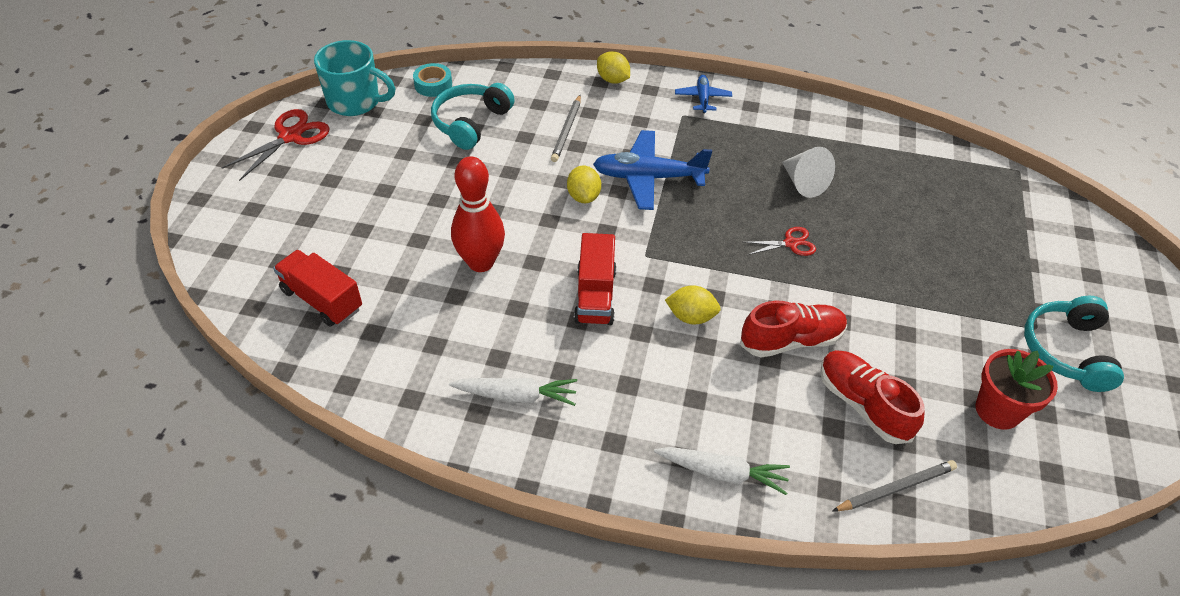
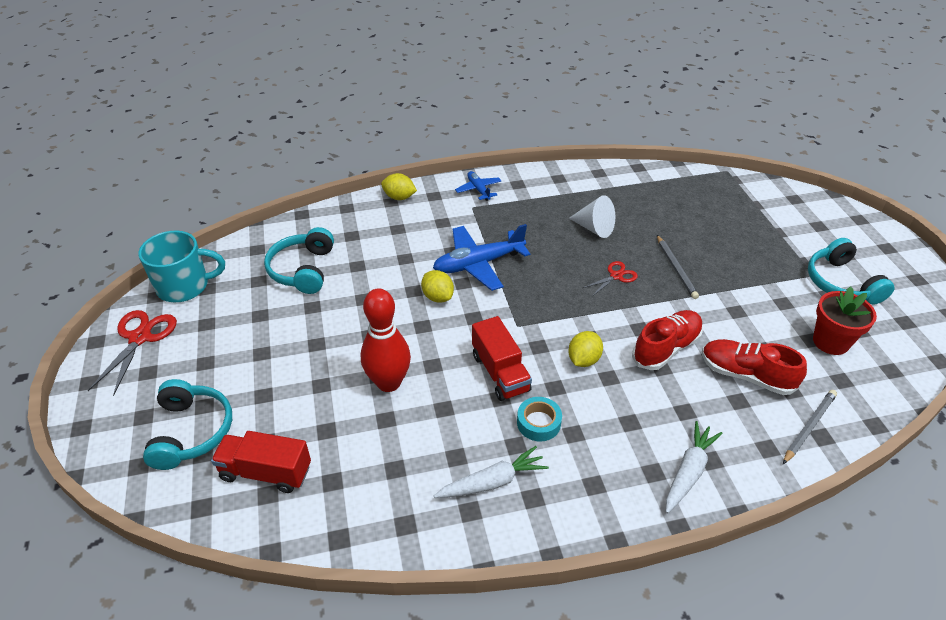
camera: 25 degrees left, 5 degrees down
turquoise tape [413,63,452,97] -> turquoise tape moved to [517,397,562,441]
grey pencil [551,95,581,162] -> grey pencil moved to [657,235,699,299]
white carrot [654,447,790,495] -> white carrot turned 45 degrees counterclockwise [666,421,723,513]
yellow lemon [665,285,721,324] -> yellow lemon turned 45 degrees counterclockwise [568,331,603,367]
none -> turquoise headphones [143,379,232,470]

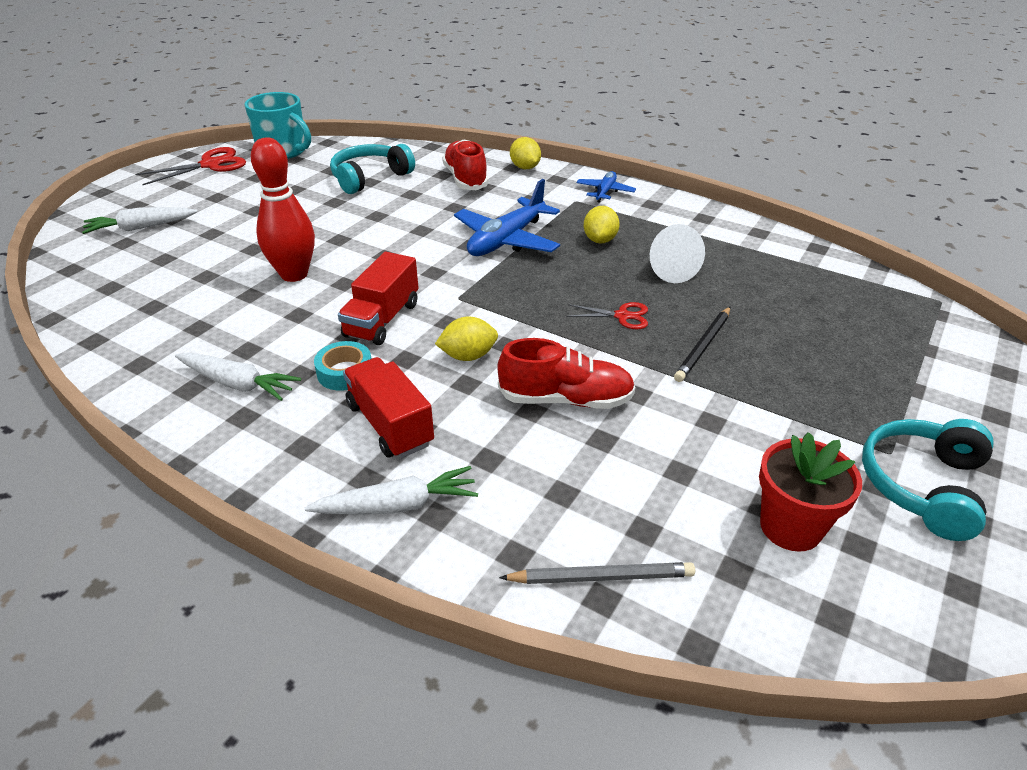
camera: 45 degrees right, 5 degrees down
turquoise headphones [143,379,232,470] -> white carrot [82,207,197,234]
red truck [211,431,311,493] -> red truck moved to [343,357,434,458]
yellow lemon [421,270,454,303] -> yellow lemon moved to [584,206,620,243]
blue plane [433,224,530,291] -> blue plane turned 75 degrees counterclockwise [454,179,560,256]
grey pencil [657,235,699,299] -> black pencil [674,307,730,382]
red shoe [702,339,807,395] -> red shoe moved to [442,139,489,190]

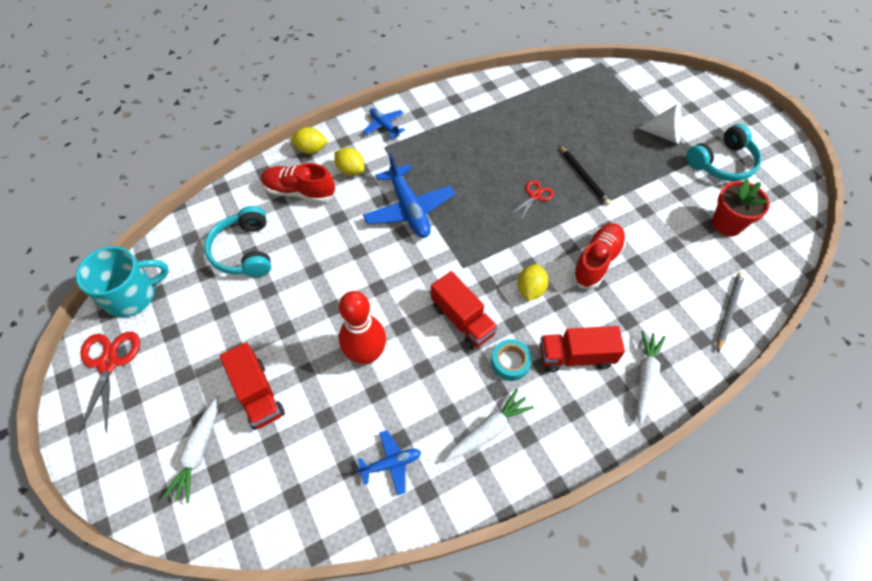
camera: 60 degrees left, 20 degrees up
yellow lemon [584,206,620,243] -> yellow lemon moved to [334,148,364,176]
white cone [650,224,705,283] -> white cone moved to [638,104,682,144]
turquoise headphones [862,419,994,541] -> turquoise headphones turned 90 degrees counterclockwise [686,124,762,181]
none -> red truck [220,342,285,430]
none -> blue plane [356,430,421,496]

